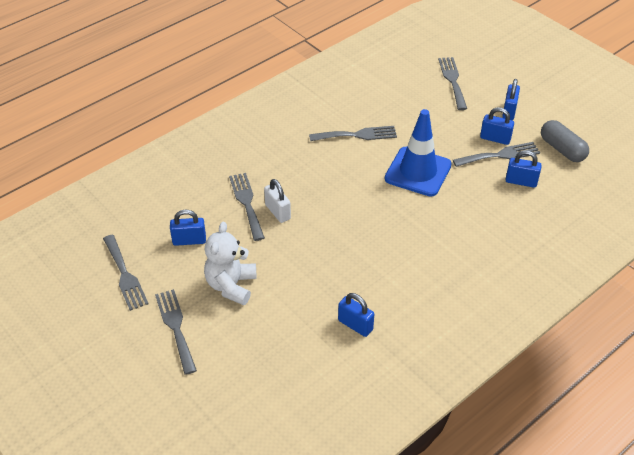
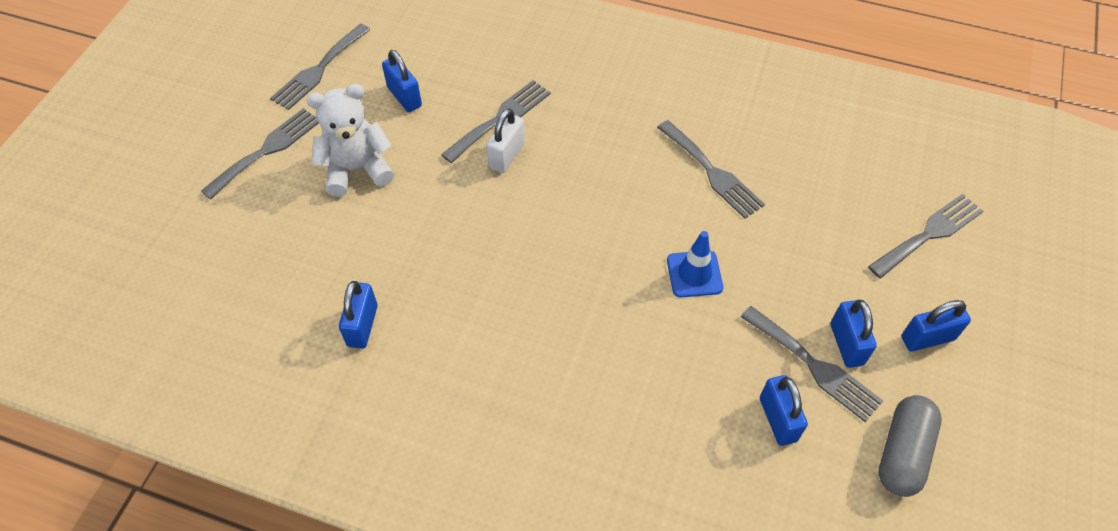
camera: 60 degrees right, 10 degrees up
blue traffic cone [385,109,452,197] -> blue traffic cone [667,231,723,297], size x0.55

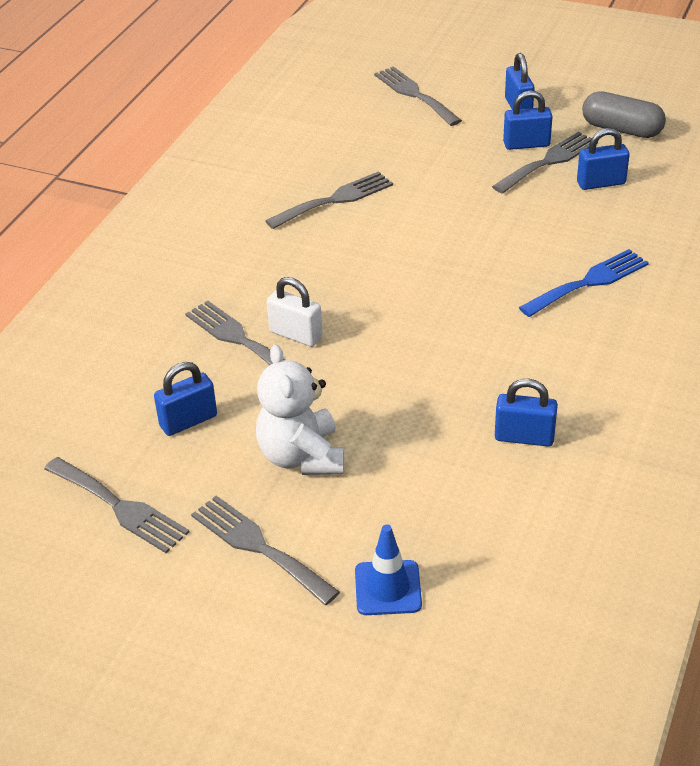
camera: 85 degrees left, 15 degrees down
blue traffic cone [667,231,723,297] -> blue traffic cone moved to [355,524,422,615]
none -> blue fork [519,249,649,317]

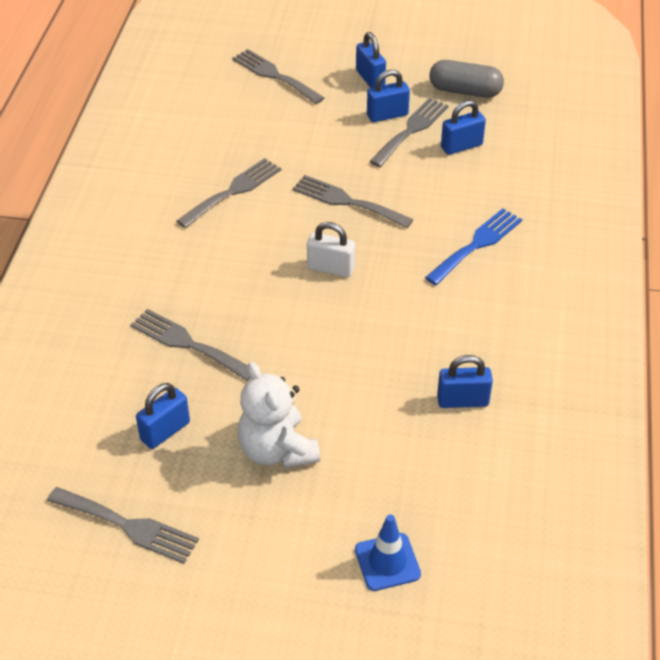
camera: 15 degrees left, 5 degrees up
grey fork [191,496,340,605] -> grey fork moved to [292,175,414,228]
white padlock [267,277,323,347] -> white padlock moved to [307,222,355,277]

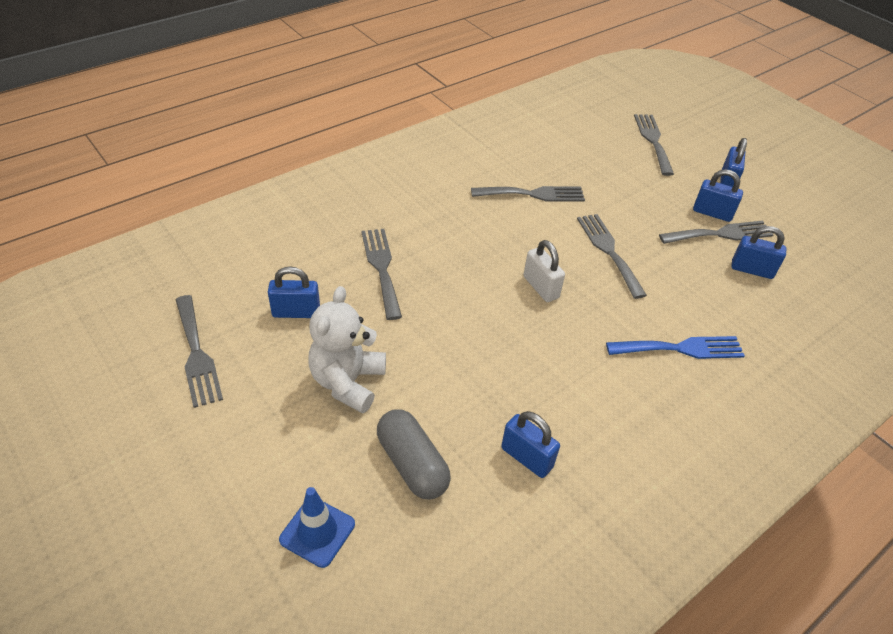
camera: 40 degrees right, 0 degrees up
grey capsule [429,60,504,98] -> grey capsule moved to [377,409,451,500]

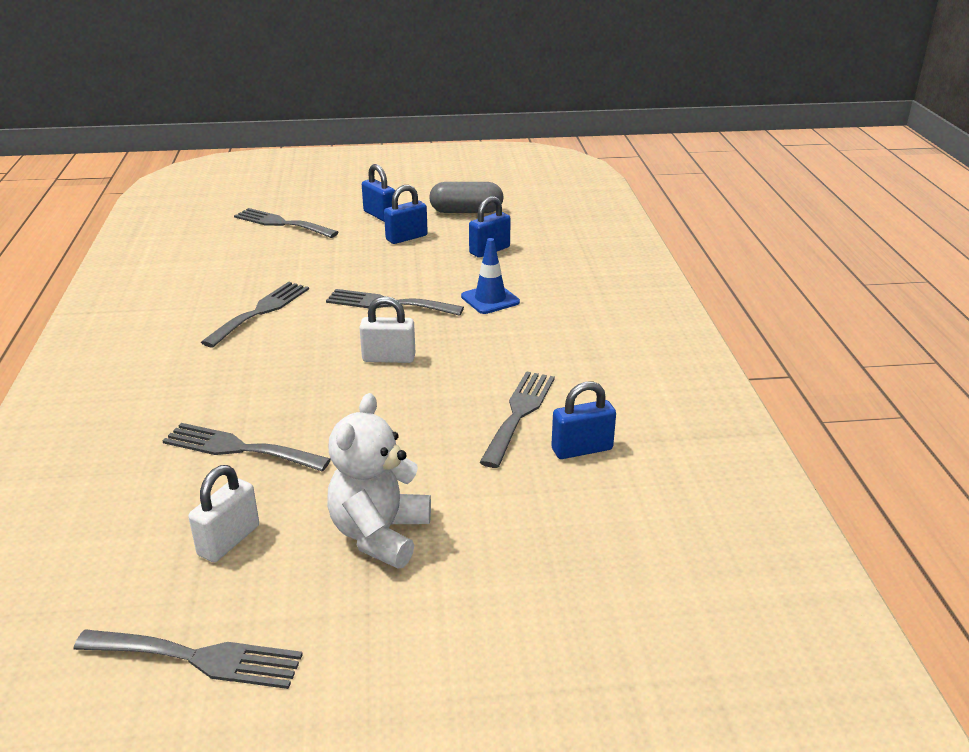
camera: 55 degrees left, 15 degrees down
blue padlock [268,266,320,318] -> white padlock [189,465,259,562]
blue traffic cone [279,487,355,568] -> blue traffic cone moved to [461,238,520,314]
white teddy bear [308,286,386,413] -> white teddy bear turned 60 degrees clockwise [327,393,431,568]
grey capsule [377,409,451,500] -> grey capsule moved to [429,182,504,213]
blue fork [606,336,745,359] -> none
grey fork [659,221,773,244] -> grey fork moved to [479,371,555,468]

